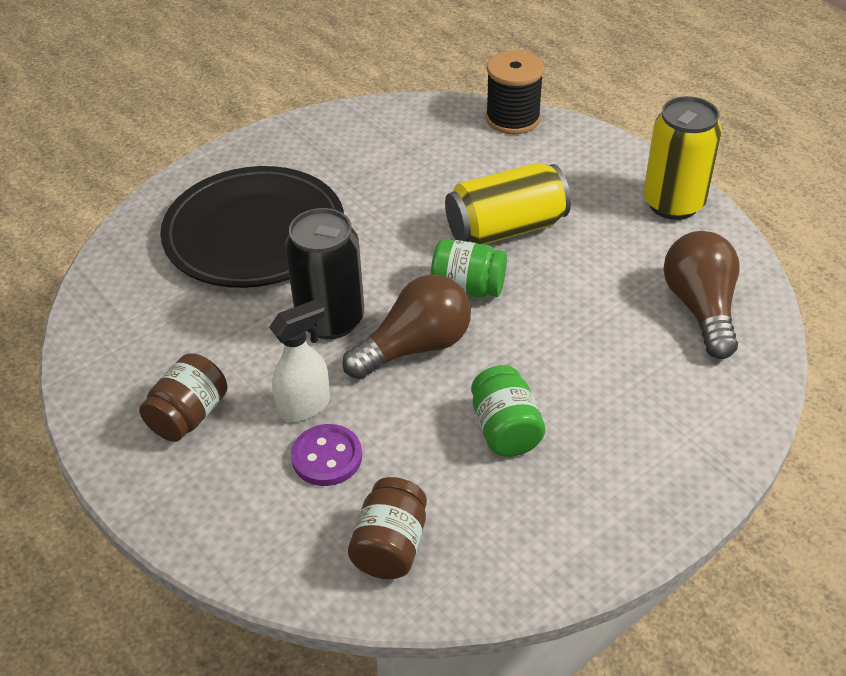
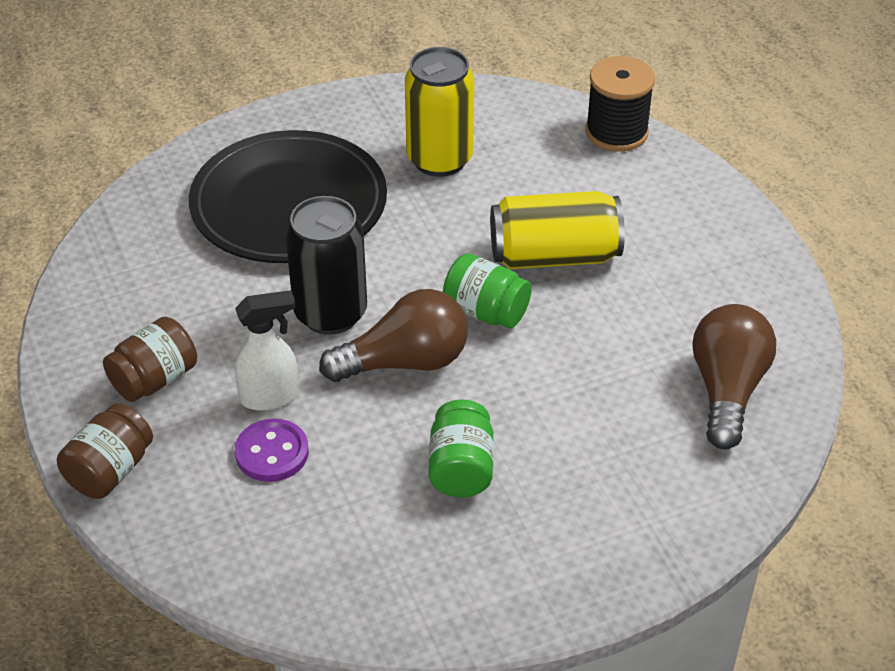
camera: 15 degrees right, 0 degrees up
brown jar [348,477,427,579] -> brown jar moved to [57,403,153,499]
yellow can [644,96,722,220] -> yellow can moved to [405,47,474,177]

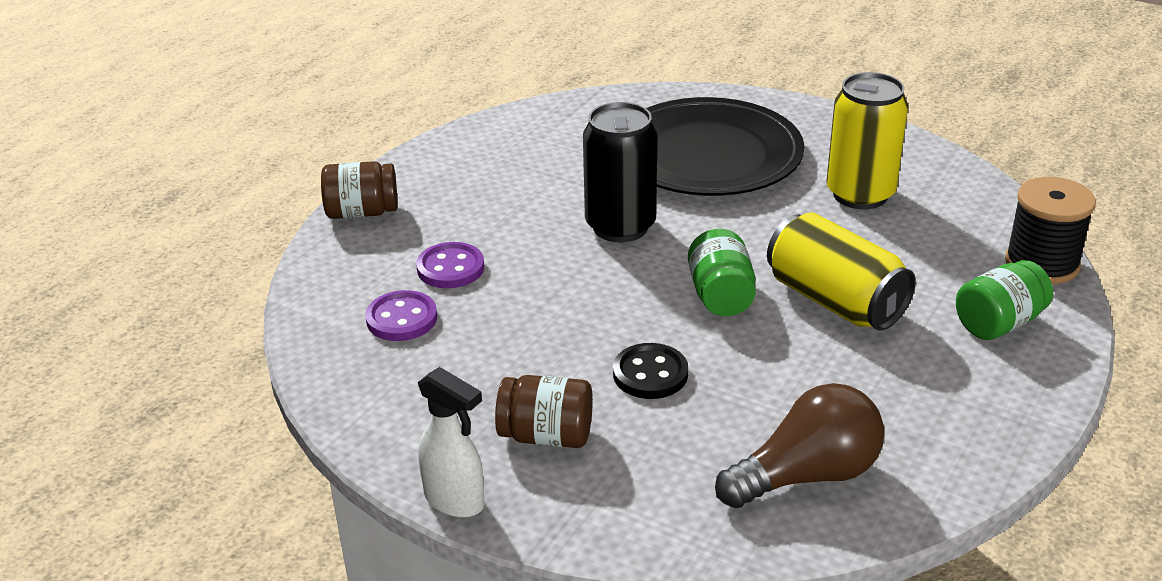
camera: 55 degrees right, 10 degrees down
brown jar [103,317,197,402] -> brown jar moved to [495,375,593,448]
white spray bottle [235,290,298,411] -> white spray bottle moved to [418,367,485,518]
brown light bulb [319,289,468,382] -> none
green jar [429,400,494,497] -> green jar moved to [956,260,1053,340]
none -> purple button [365,290,437,341]
none -> black button [613,343,688,399]

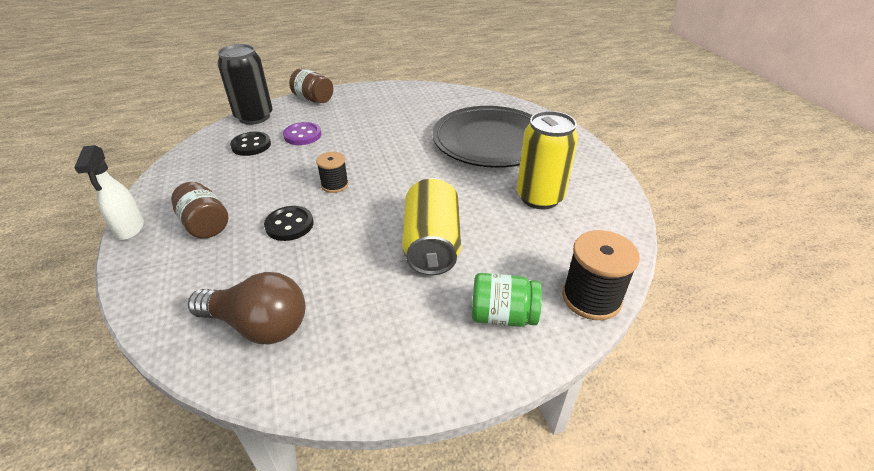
camera: 40 degrees right, 5 degrees up
purple button [365,290,437,341] -> black button [230,132,271,156]
black can [583,102,657,242] -> black can moved to [218,44,273,125]
green jar [688,229,756,316] -> none
none -> black spool [316,152,349,193]

